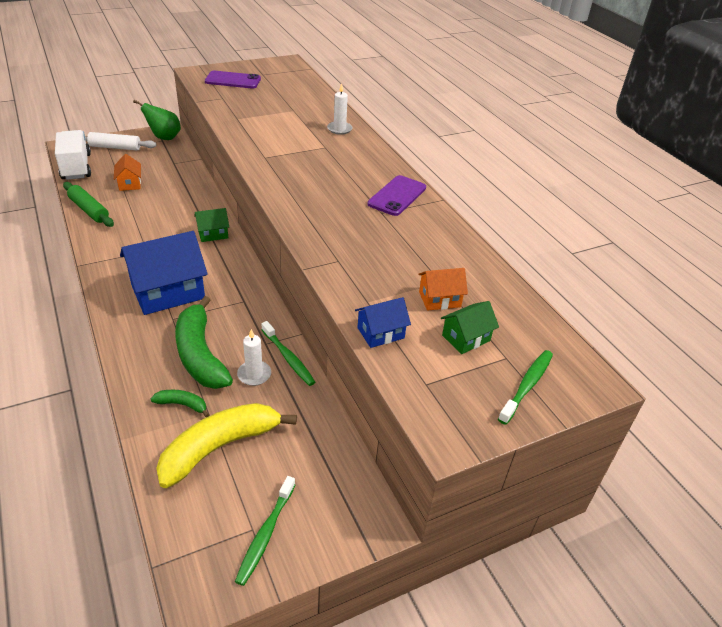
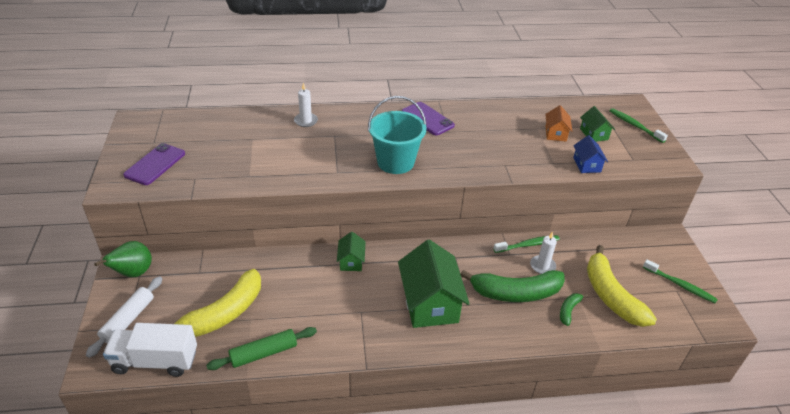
camera: 70 degrees left, 0 degrees up
orange house [114,154,141,191] -> yellow banana [174,269,261,337]
blue house [120,231,208,315] -> green house [398,239,470,328]
none -> turquoise bucket [368,96,427,174]

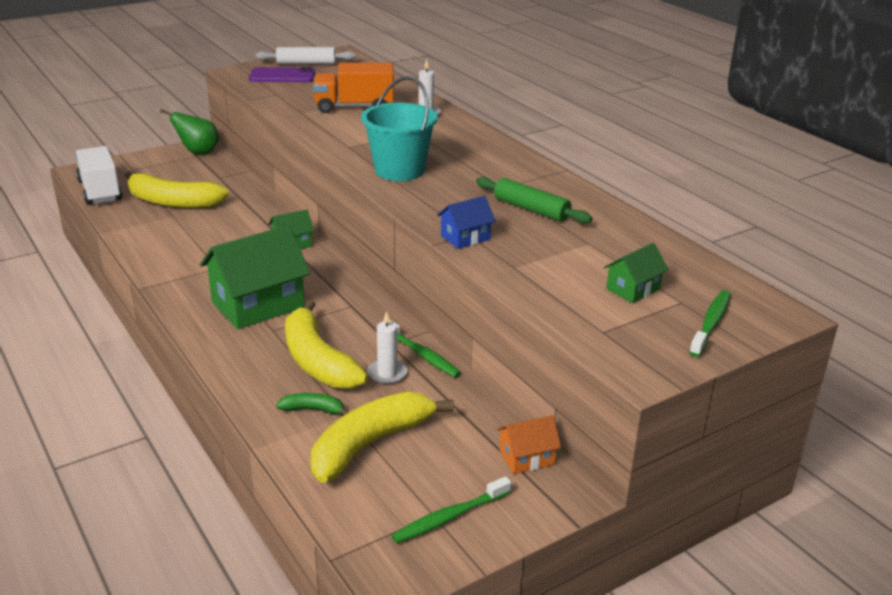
camera: 65 degrees right, 10 degrees down
white rolling pin [86,276,162,358] -> white rolling pin moved to [256,47,356,64]
green rolling pin [206,327,317,370] -> green rolling pin moved to [476,177,592,224]
purple phone [402,102,455,135] -> none
green banana [461,270,565,302] -> yellow banana [285,300,368,389]
orange house [545,105,572,142] -> orange house moved to [497,415,561,474]
blue house [573,135,608,173] -> blue house moved to [437,196,496,249]
green toothbrush [643,259,718,303] -> green toothbrush turned 45 degrees clockwise [391,476,511,543]
none -> orange truck [313,63,394,113]

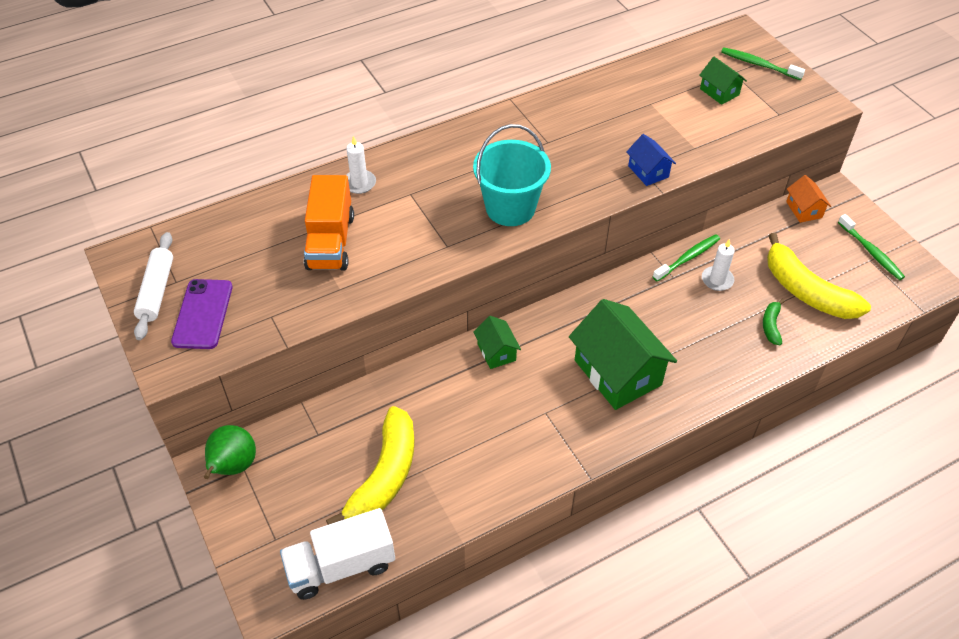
camera: 85 degrees left, 20 degrees up
yellow banana [285,300,368,389] -> none
green rolling pin [476,177,592,224] -> none

